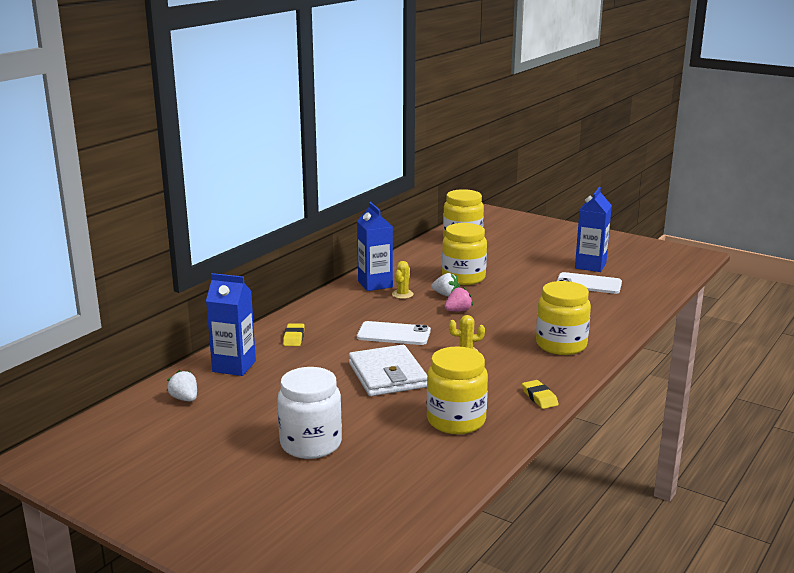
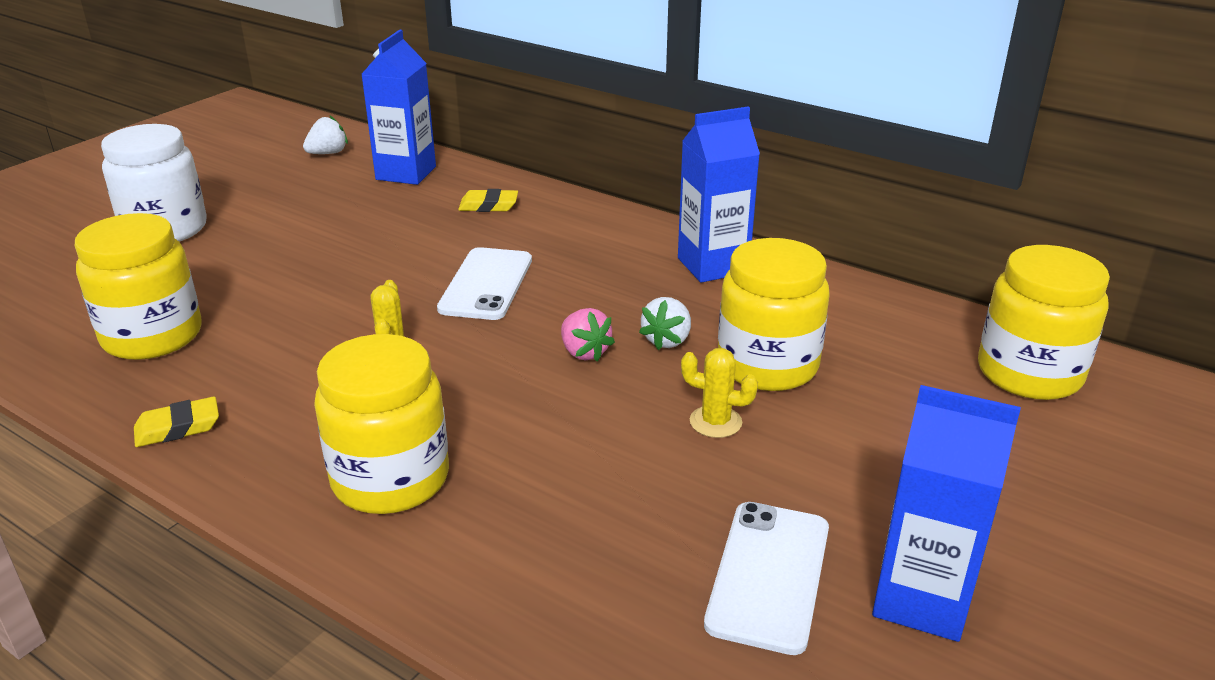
camera: 90 degrees right, 10 degrees up
white wallet [349,345,427,396] -> none
yellow cactus [392,261,413,299] -> yellow cactus moved to [681,348,758,438]

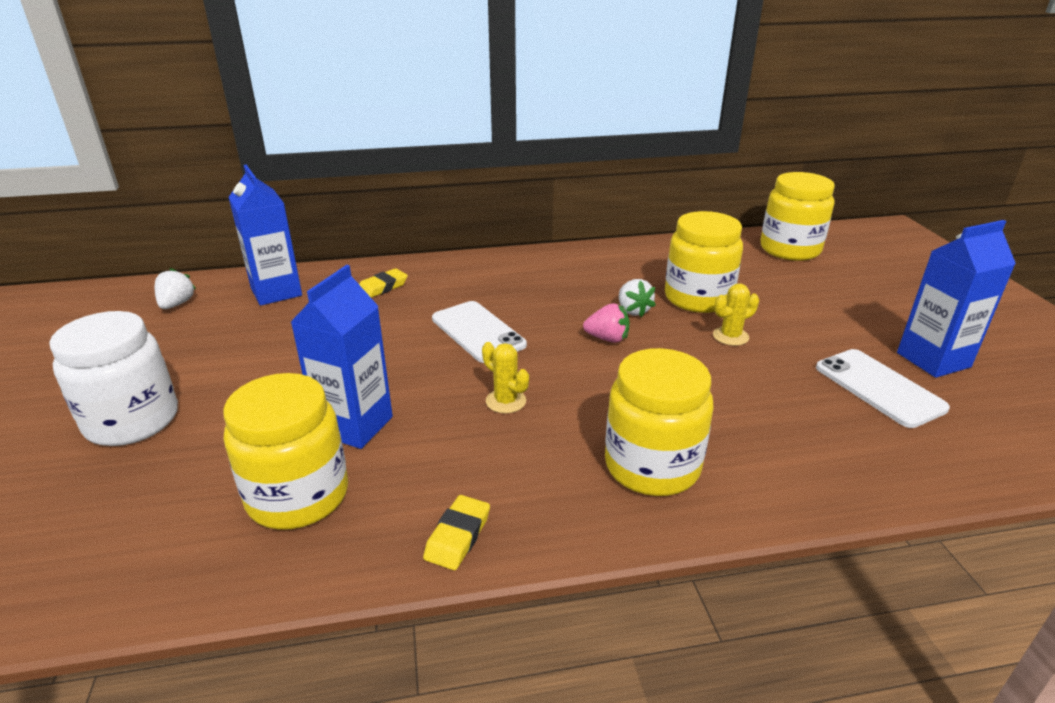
camera: 45 degrees left, 0 degrees up
blue carton [678,106,760,283] -> blue carton moved to [291,265,393,449]

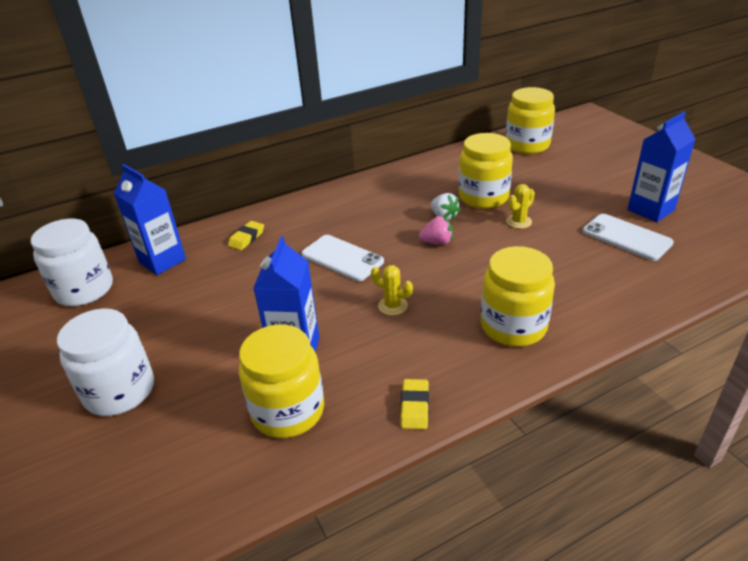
camera: 15 degrees left, 5 degrees up
white strawberry [155,268,196,309] -> white jar [31,219,113,306]

